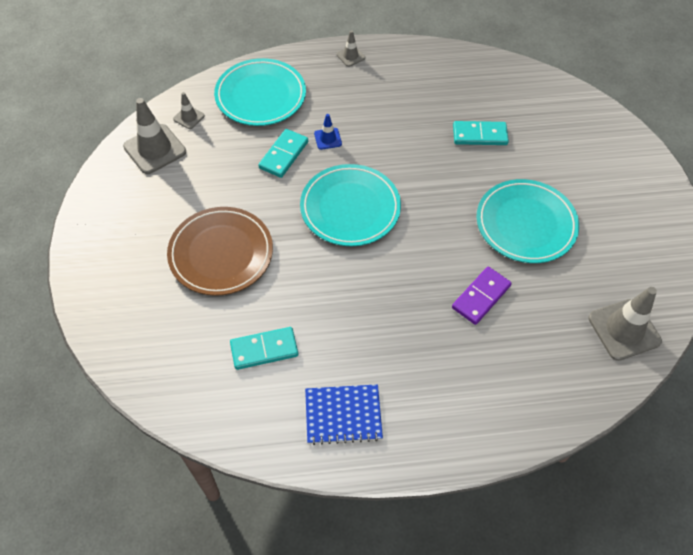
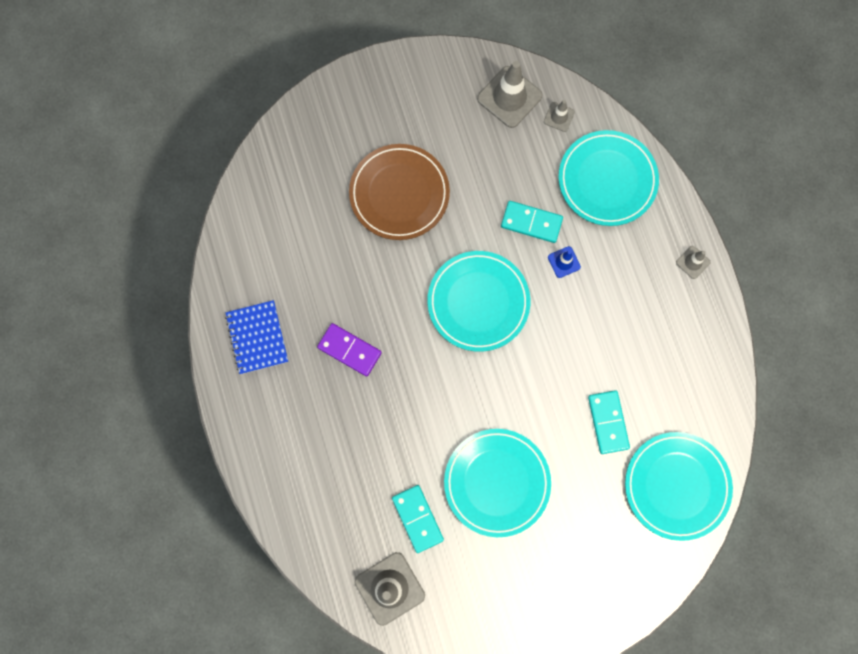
camera: 80 degrees right, 20 degrees up
turquoise domino [230,327,298,370] -> turquoise domino moved to [392,485,444,553]
purple domino [452,267,512,325] -> purple domino moved to [317,323,382,376]
none -> turquoise plate [625,432,733,541]

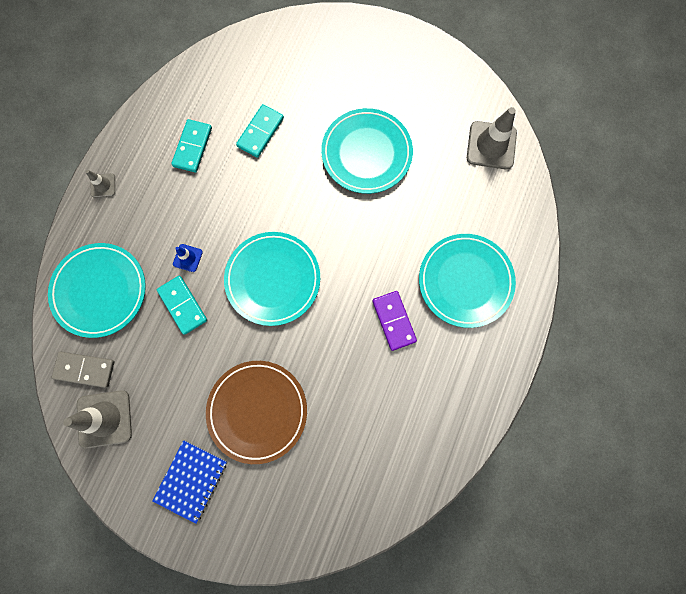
camera: 140 degrees left, 0 degrees up
blue notebook [225,300,288,374] -> blue notebook moved to [152,440,227,524]
turquoise domino [392,485,444,553] -> turquoise domino moved to [171,119,212,173]
grey traffic cone [544,100,575,132] -> grey domino [52,351,114,388]
turquoise plate [625,432,733,541] -> turquoise plate moved to [419,234,516,328]

